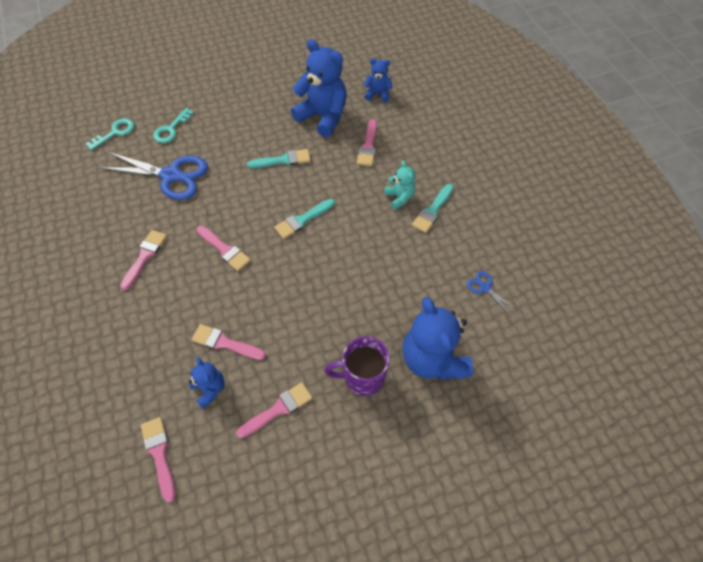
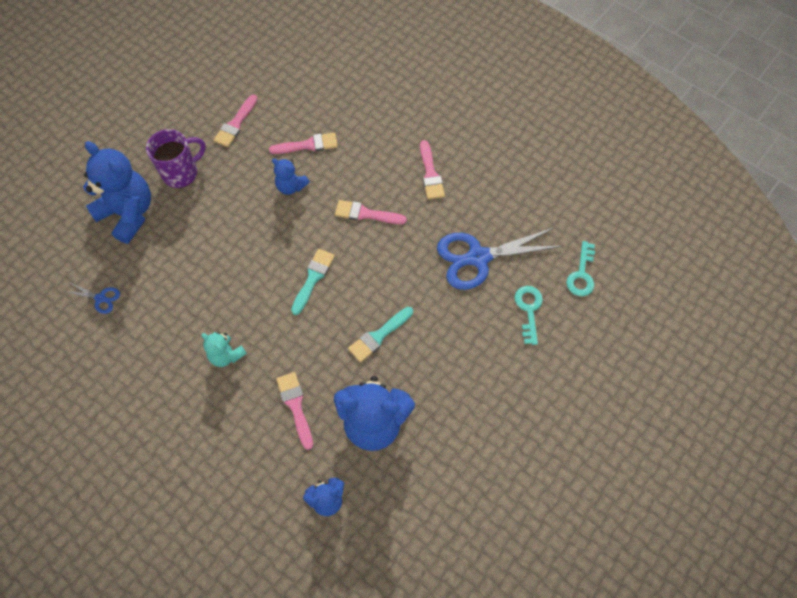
camera: 150 degrees right, 5 degrees up
pink brush [141,417,175,503] -> none
blue teddy bear [189,358,224,409] -> blue teddy bear moved to [272,158,310,195]
turquoise brush [412,184,453,233] -> none

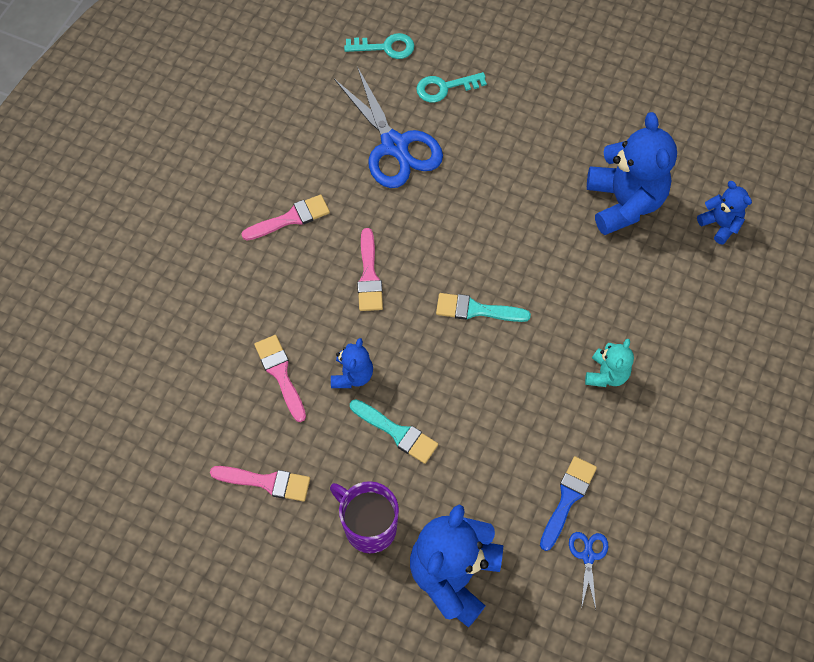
camera: 105 degrees left, 0 degrees up
pink brush [276,372,313,450] -> none
turquoise brush [348,307,413,362] -> turquoise brush moved to [350,399,438,464]
none -> blue brush [540,456,597,551]

